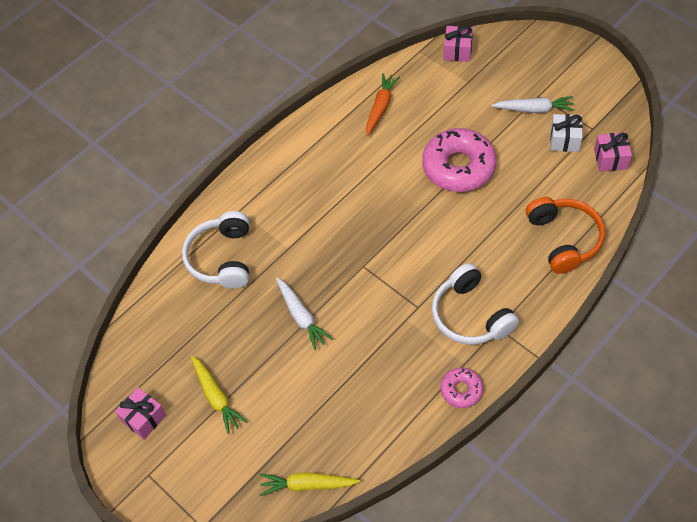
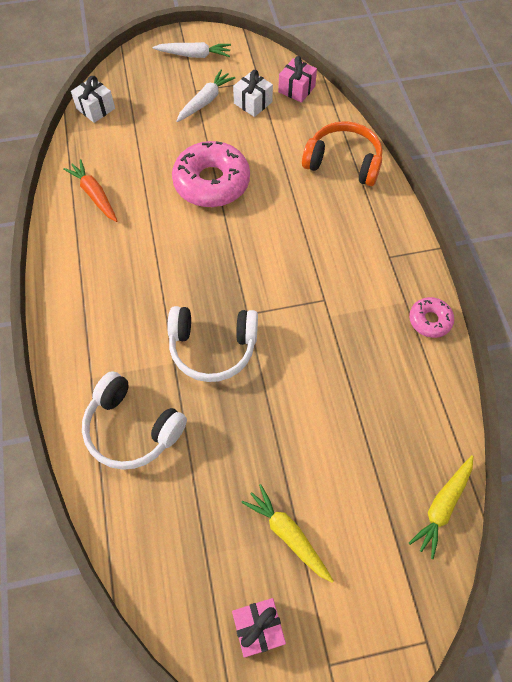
camera: 60 degrees left, 5 degrees up
yellow carrot [191,356,247,434] -> yellow carrot turned 135 degrees counterclockwise [241,484,334,583]
white carrot [276,278,333,350] -> white carrot moved to [152,42,231,58]
white headphones [432,263,519,345] -> white headphones moved to [167,306,258,382]
pink gift [444,26,473,62] -> white gift [71,76,115,123]

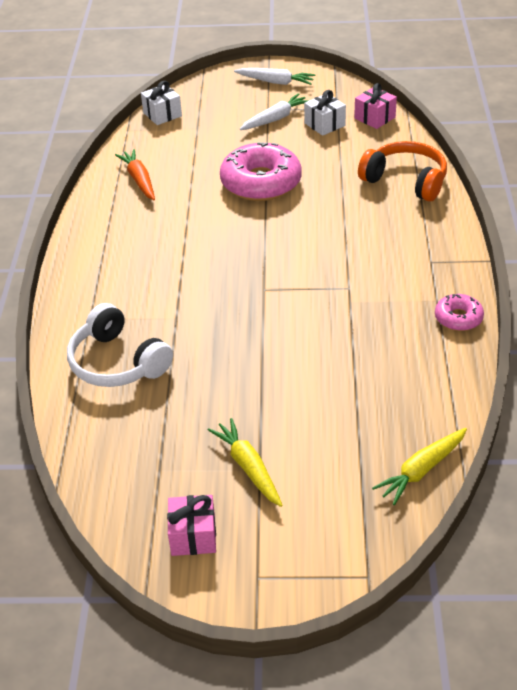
camera: 15 degrees right, 20 degrees down
white headphones [167,306,258,382] -> none

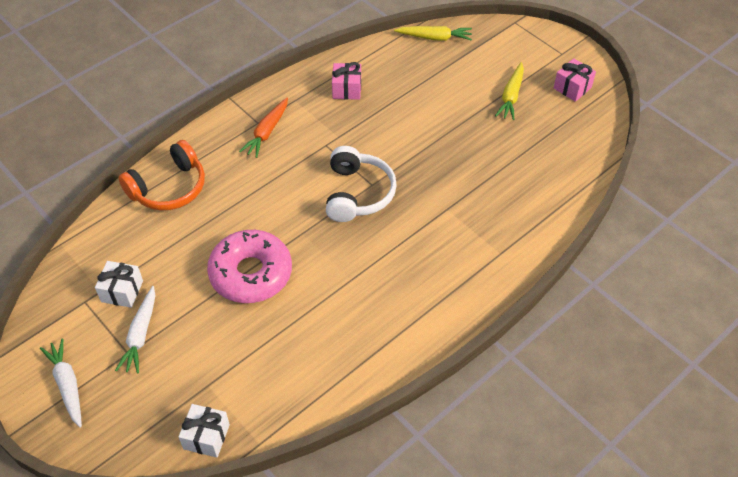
camera: 135 degrees left, 10 degrees up
white headphones [67,303,173,387] -> white headphones moved to [326,146,397,222]
orange carrot [115,149,155,200] -> orange carrot moved to [239,98,288,158]
white carrot [240,93,309,130] -> white carrot turned 90 degrees counterclockwise [115,286,155,374]
pink gift [354,83,397,129] -> pink gift moved to [332,62,361,100]
orange headphones [358,141,447,202] -> orange headphones turned 120 degrees counterclockwise [118,140,205,211]
pink donut [435,294,484,331] -> none

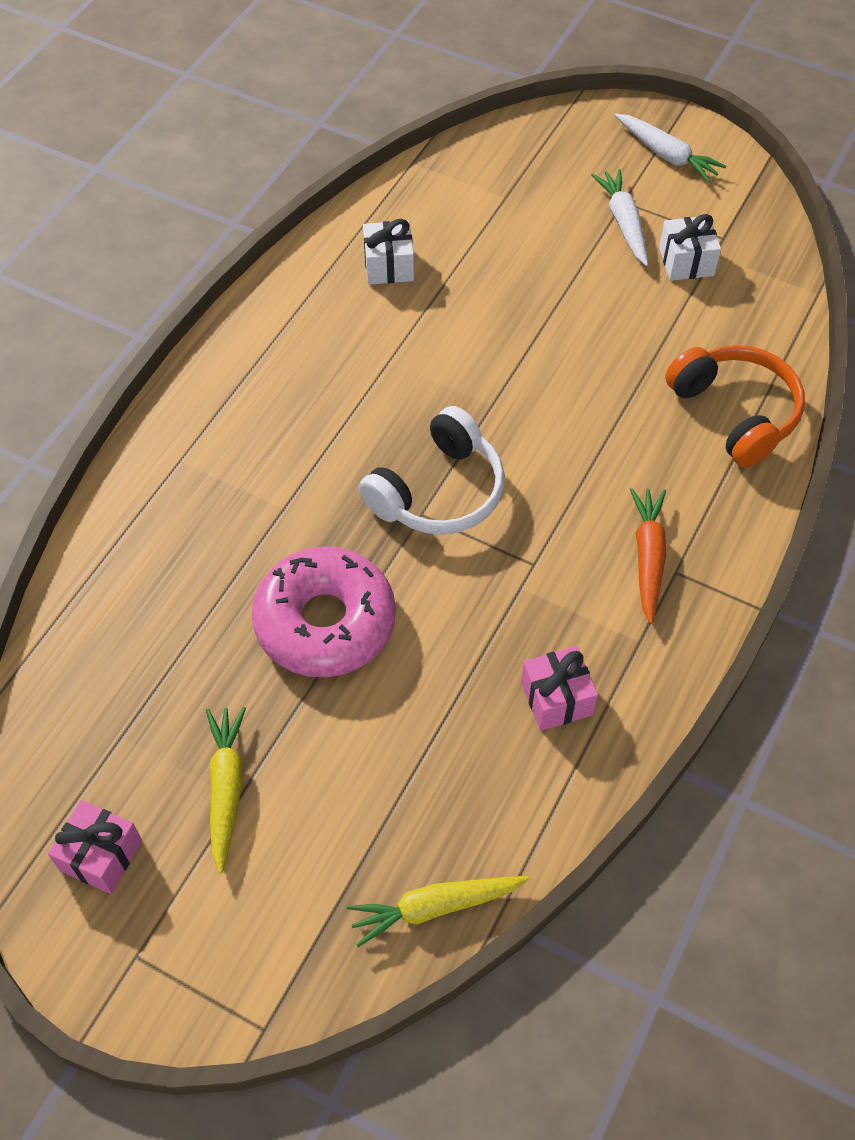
camera: 160 degrees right, 5 degrees up
orange headphones [118,140,205,211] -> orange headphones turned 120 degrees clockwise [665,345,805,467]
white gift [178,404,230,458] -> white gift moved to [363,219,414,285]
pink donut [207,230,292,303] -> pink donut moved to [252,547,396,678]
white headphones [326,146,397,222] -> white headphones turned 120 degrees counterclockwise [359,406,505,535]

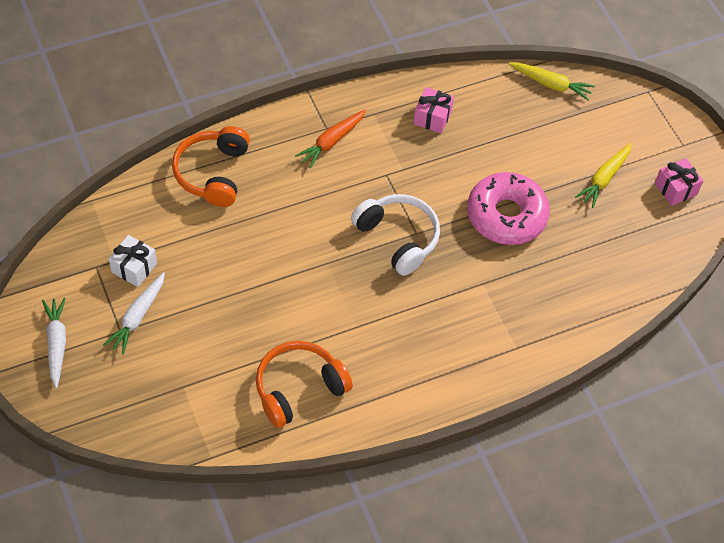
camera: 145 degrees left, 0 degrees up
white headphones [359,406,505,535] -> white headphones turned 60 degrees clockwise [351,194,440,276]
white gift [363,219,414,285] -> orange headphones [256,341,353,428]

